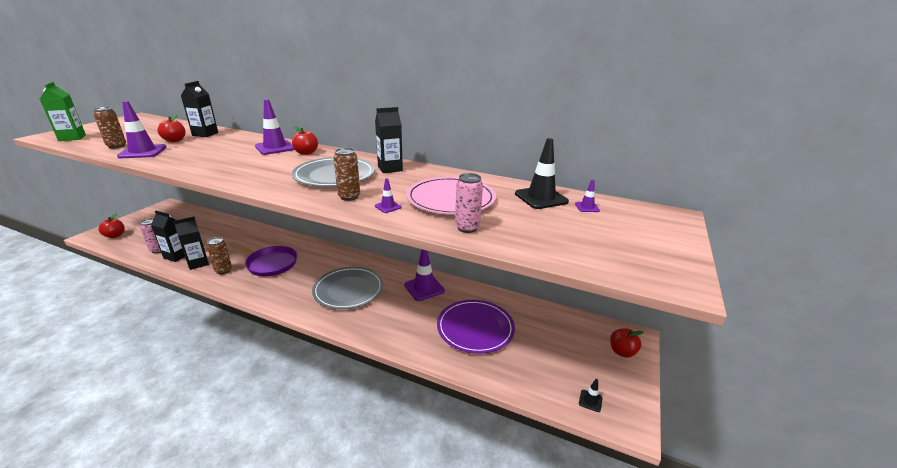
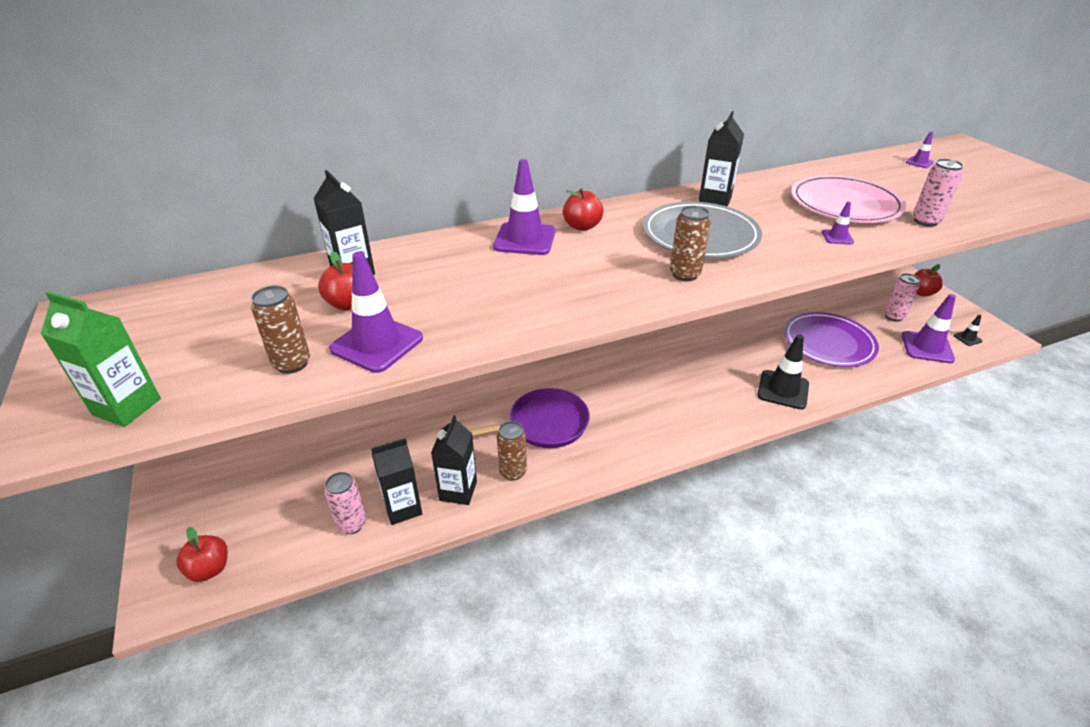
camera: 45 degrees left, 10 degrees up
grey plate [312,267,383,309] -> none
brown can [334,148,360,201] -> brown can moved to [670,206,711,282]
purple traffic cone [404,250,445,301] -> purple traffic cone moved to [902,294,956,363]
black traffic cone [515,138,569,209] -> black traffic cone moved to [757,334,809,409]
none -> pink can [884,273,920,322]

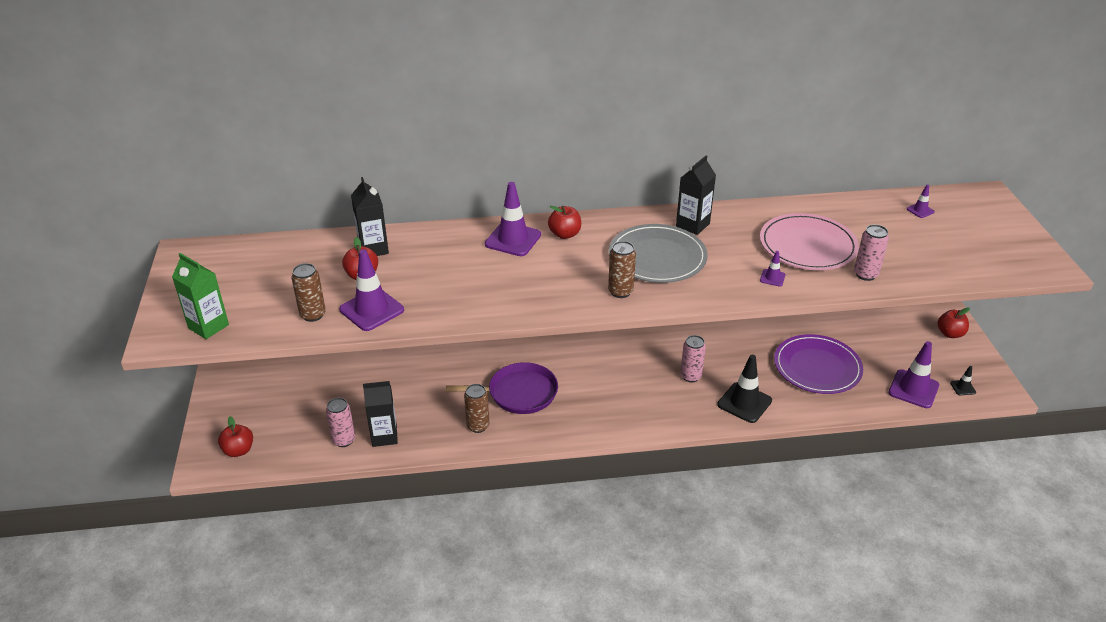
camera: 15 degrees right, 0 degrees up
black carton [431,415,477,505] -> none
pink can [884,273,920,322] -> pink can moved to [680,335,706,382]

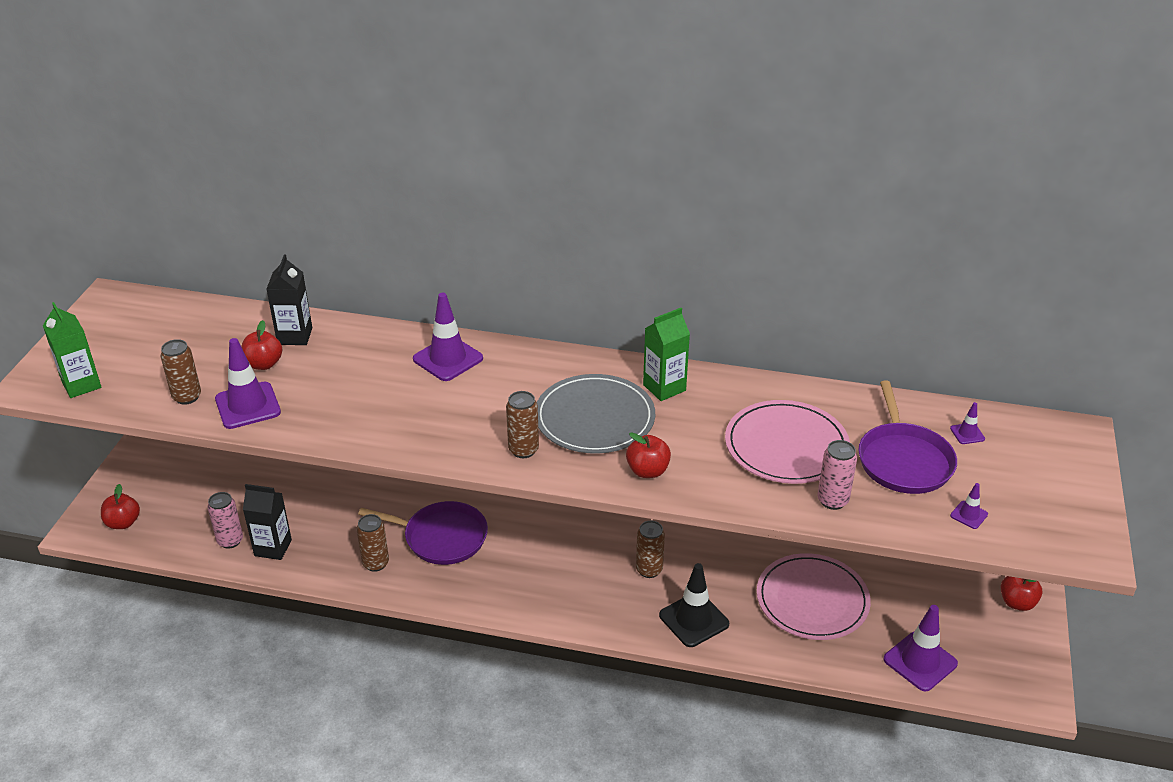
camera: 20 degrees right, 0 degrees up
red apple [548,206,581,239] -> red apple moved to [626,432,671,478]
black carton [676,156,716,235] -> green carton [643,308,690,401]
pink can [680,335,706,382] -> brown can [636,521,665,578]
purple traffic cone [760,251,785,286] -> purple traffic cone moved to [950,483,988,529]
purple plate [774,334,863,394] -> pink plate [757,553,871,640]
black traffic cone [950,366,976,396] -> none
none -> purple pan [858,381,957,494]

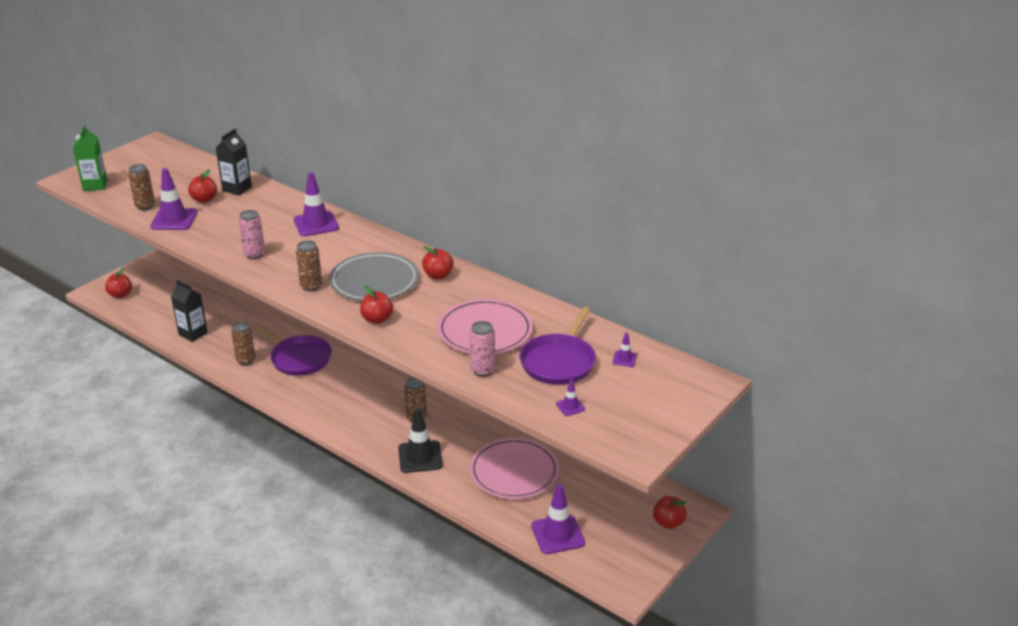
camera: 25 degrees right, 5 degrees down
pink can [207,492,243,549] -> pink can moved to [239,210,265,259]
green carton [643,308,690,401] -> red apple [422,246,454,279]

